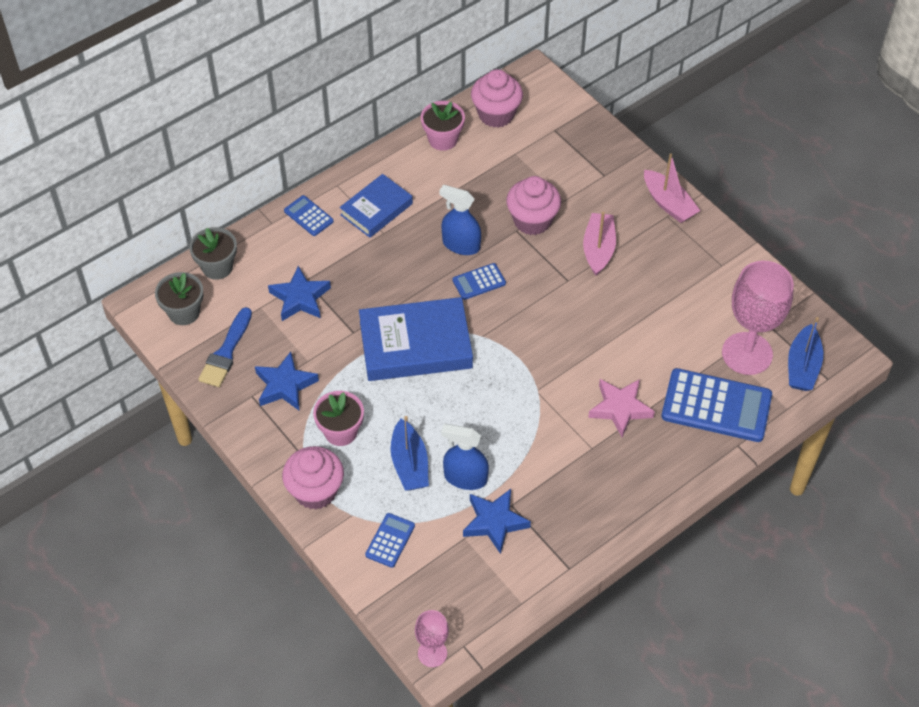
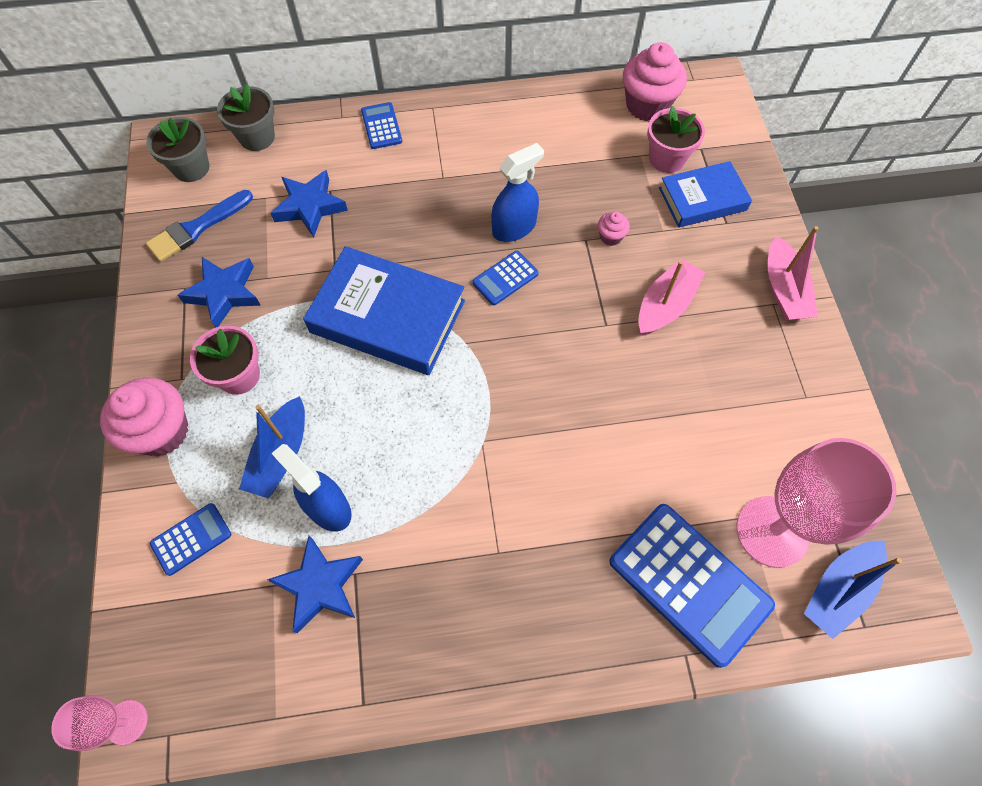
camera: 30 degrees right, 10 degrees up
blue book [340,174,413,238] -> blue book moved to [659,161,752,227]
pink flower pot [421,101,465,151] -> pink flower pot moved to [647,106,705,173]
blue spray bottle [439,185,481,255] -> blue spray bottle turned 90 degrees clockwise [491,143,544,242]
blue calculator [452,263,506,300] -> blue calculator turned 45 degrees counterclockwise [472,251,539,305]
pink cupcake [506,176,561,235] -> pink cupcake [598,211,630,246], size x0.46
pink star [588,379,655,437] -> none

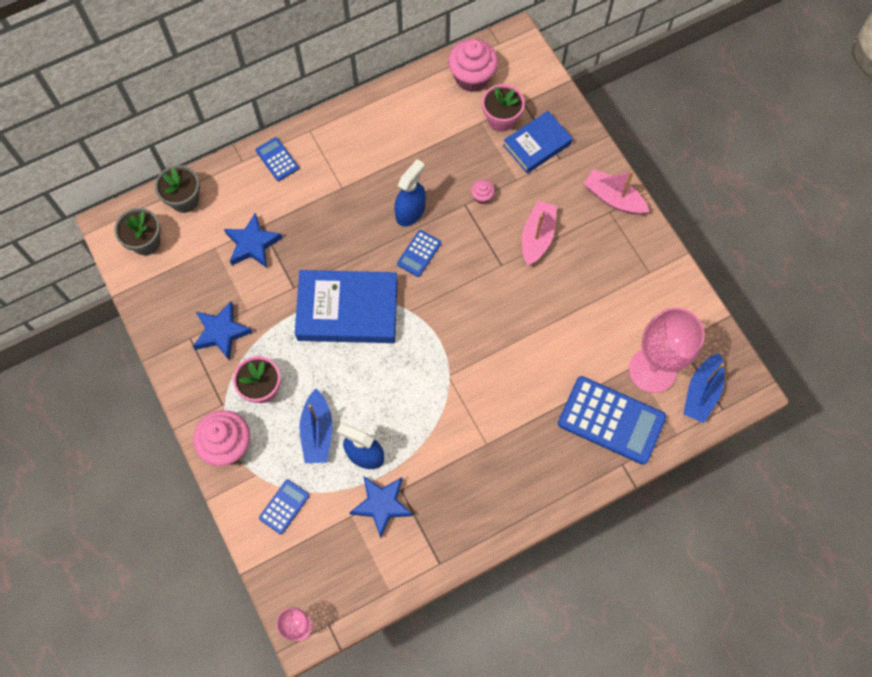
camera: 20 degrees left, 5 degrees up
blue brush [146,190,253,262] -> none
pink boat [768,226,819,320] -> pink boat turned 150 degrees clockwise [583,169,650,215]

